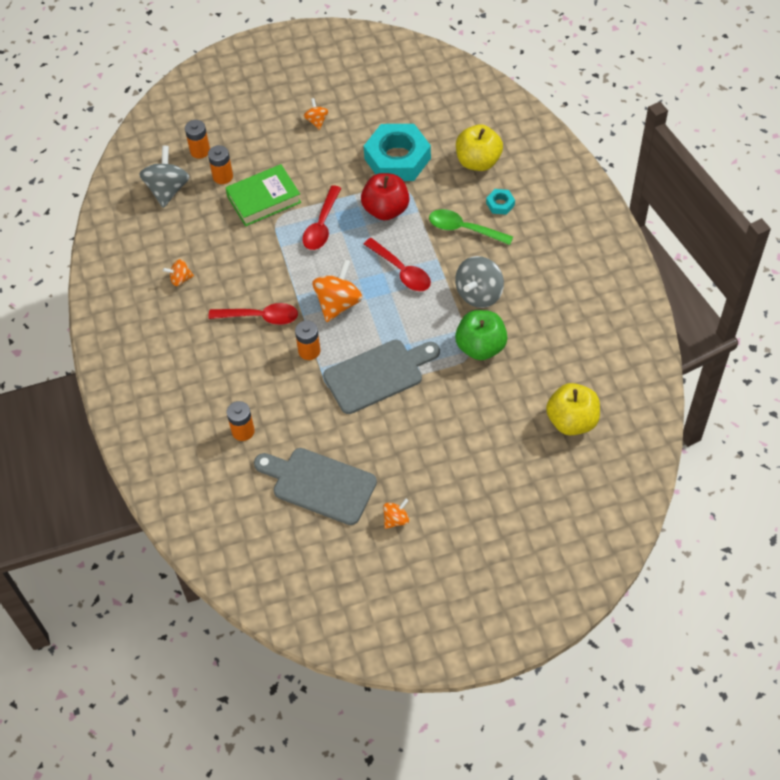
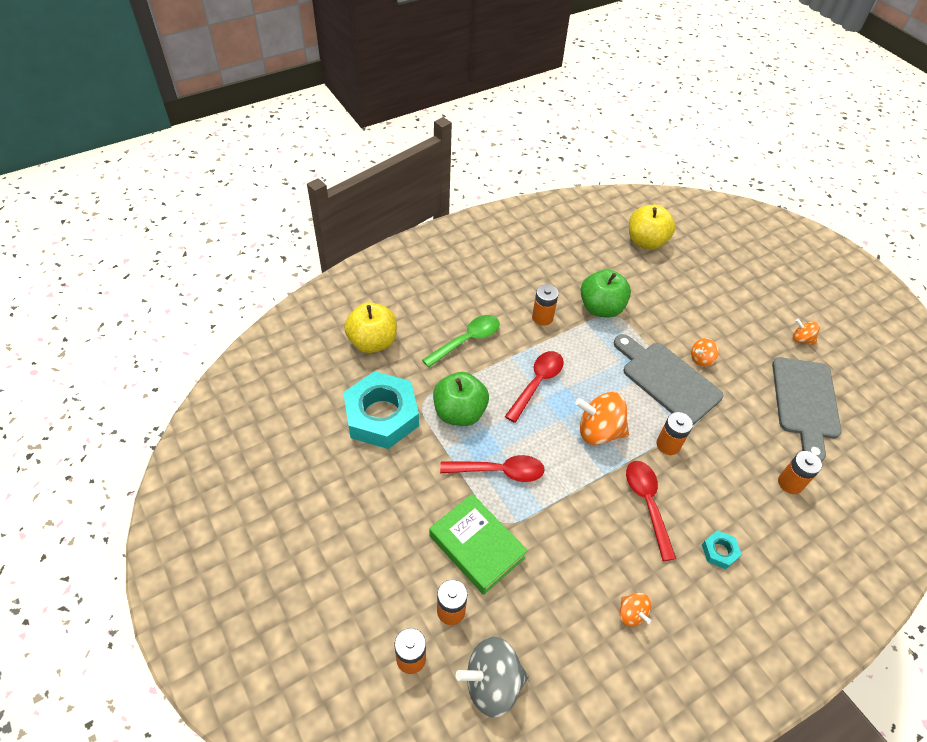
camera: 110 degrees left, 5 degrees down
orange spinning top [304,98,328,130] -> orange spinning top moved to [691,338,719,367]
red apple [361,173,409,220] -> green apple [433,372,489,426]
green spoon [429,209,513,245] -> green spoon turned 135 degrees counterclockwise [422,315,500,368]
grey spinning top [455,256,504,308] -> orange battery [532,284,559,326]
turquoise nut [486,189,515,215] -> turquoise nut moved to [702,530,742,569]

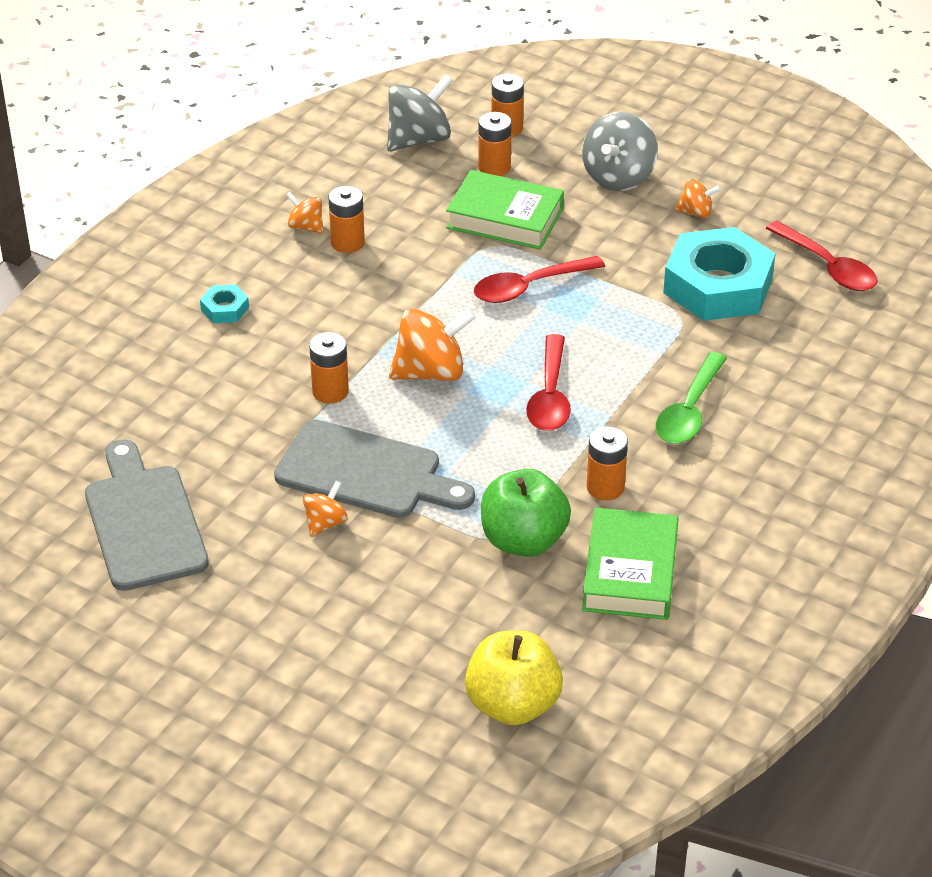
camera: 155 degrees right, 10 degrees down
yellow apple [344,302,397,353] -> none
green apple [433,372,489,426] -> none
red spoon [626,461,676,561] -> red spoon moved to [766,221,878,291]
orange battery [778,451,822,494] -> orange battery moved to [328,186,365,253]
orange spinning top [793,319,820,345] -> orange spinning top moved to [675,179,721,218]
none -> grey spinning top [582,112,658,191]
none -> green book [582,508,679,620]

